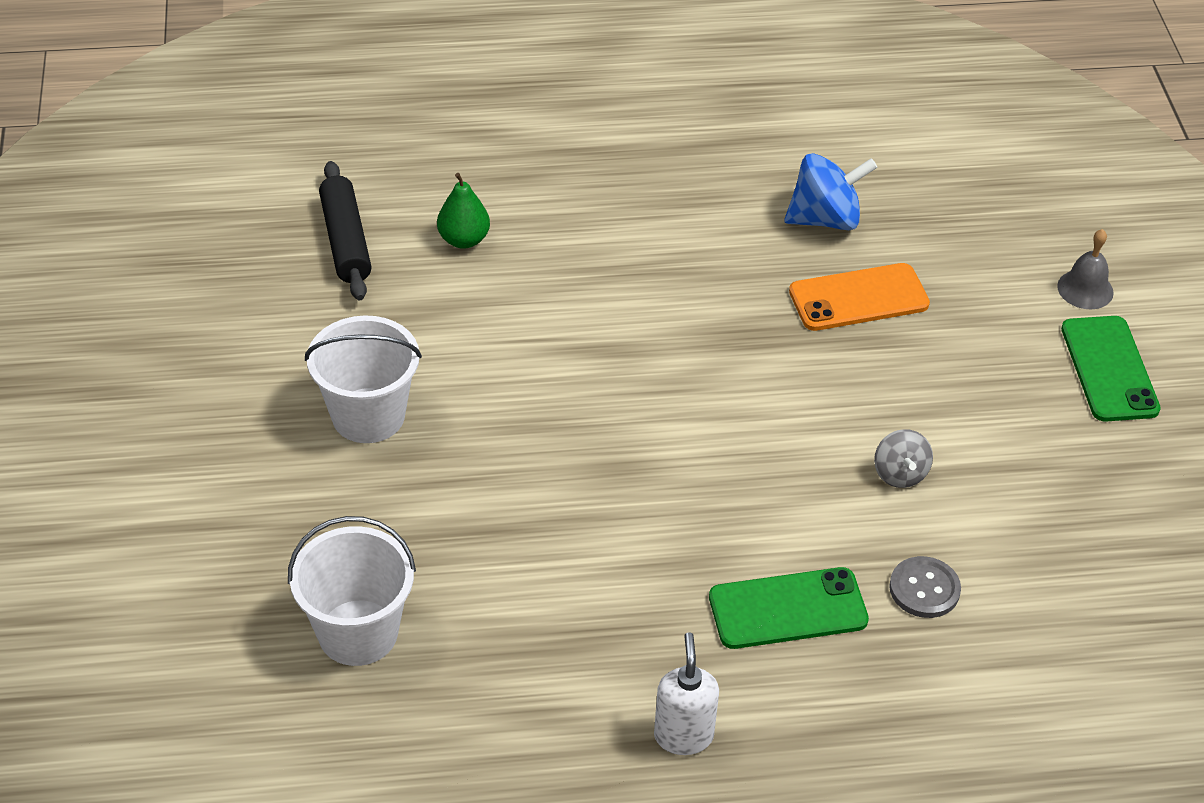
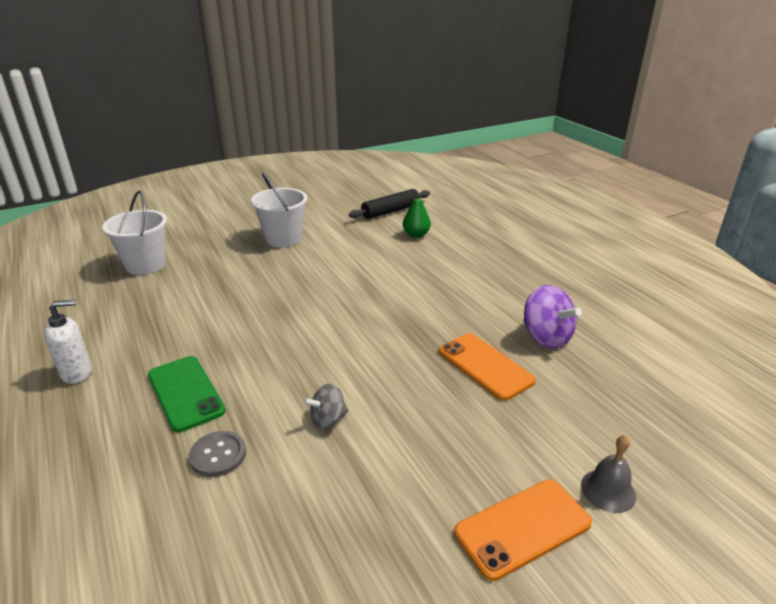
camera: 70 degrees right, 15 degrees down
blue spinning top [784,153,878,230] -> purple spinning top [523,285,582,349]
green phone [1061,316,1161,422] -> orange phone [454,479,592,581]

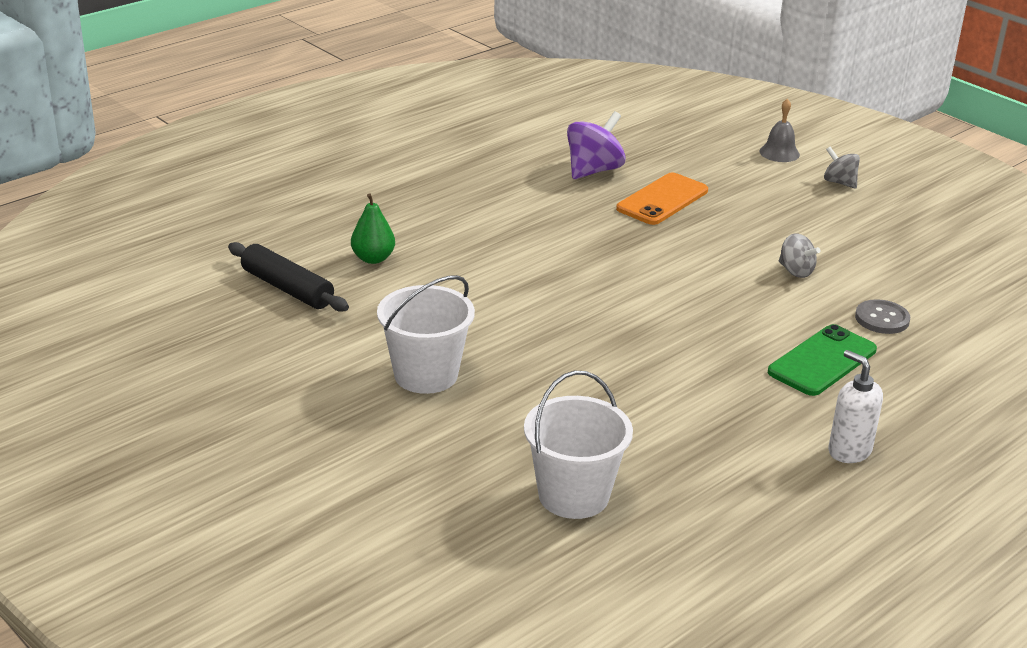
camera: 105 degrees left, 0 degrees up
orange phone [454,479,592,581] -> grey spinning top [824,146,860,189]

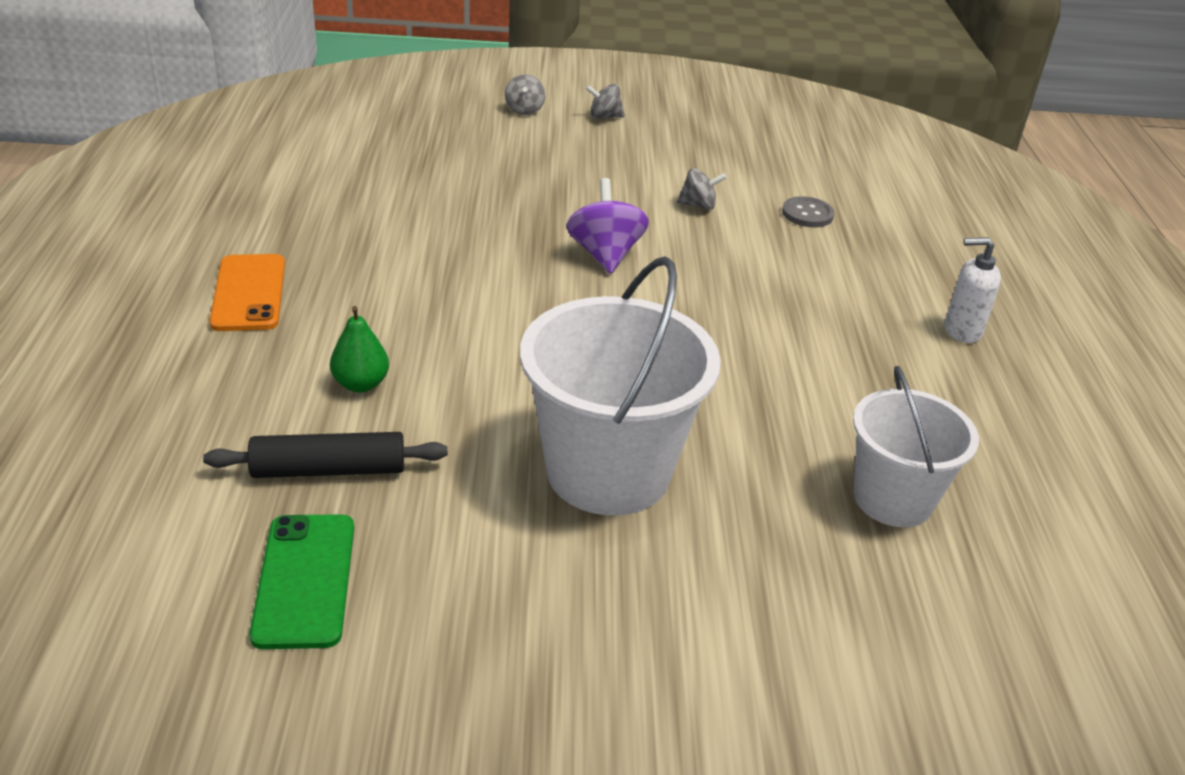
camera: 50 degrees left, 5 degrees up
white bucket [377,275,475,394] -> white bucket [520,256,721,516], size x1.58
purple spinning top [567,111,626,179] -> purple spinning top moved to [566,178,649,274]
orange phone [616,173,708,225] -> orange phone moved to [209,254,285,331]
grey bell [760,98,800,162] -> grey spinning top [505,74,545,115]
green phone [768,324,877,396] -> green phone moved to [249,514,354,649]

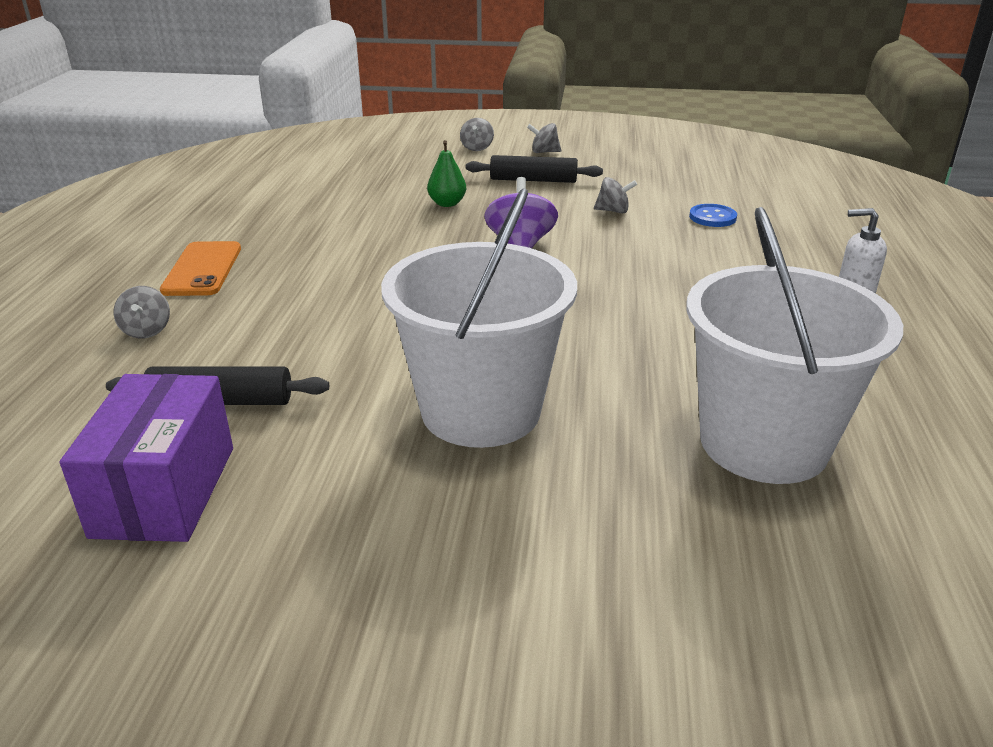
camera: 10 degrees right, 5 degrees down
green phone [249,514,354,649] -> purple box [60,374,233,542]
green pear [330,306,389,392] -> green pear moved to [427,140,466,207]
grey button [782,196,834,227] -> blue button [689,204,737,227]
white bucket [853,366,979,527] -> white bucket [686,207,903,484], size x1.58
none -> grey spinning top [114,286,170,338]
none -> black rolling pin [466,155,603,183]

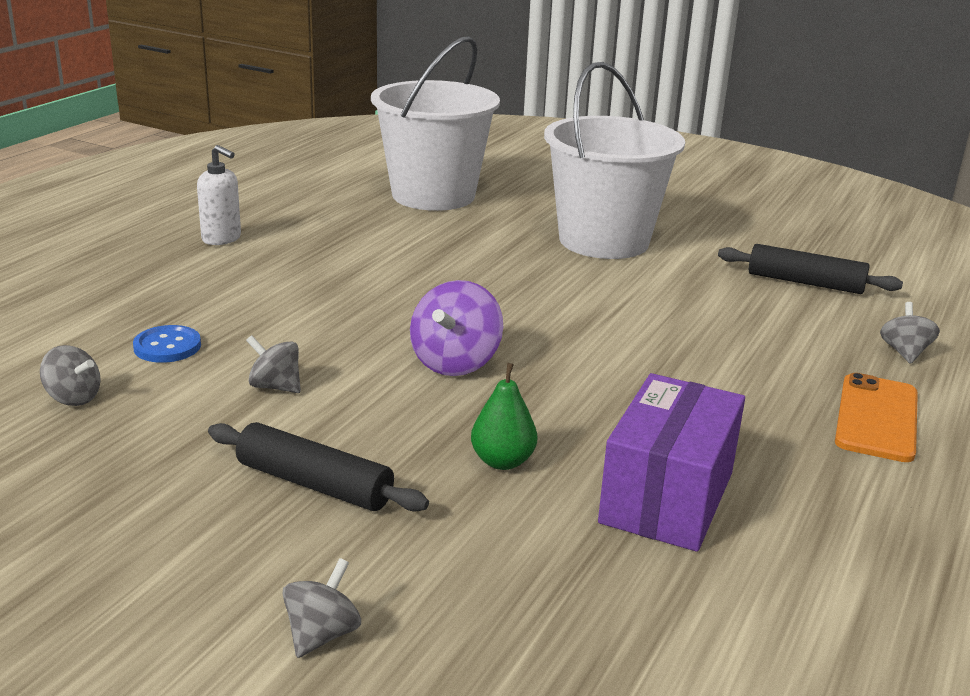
camera: 160 degrees left, 5 degrees down
purple box [60,374,233,542] -> purple box moved to [598,373,745,552]
grey spinning top [527,123,561,153] -> grey spinning top moved to [40,345,100,406]

